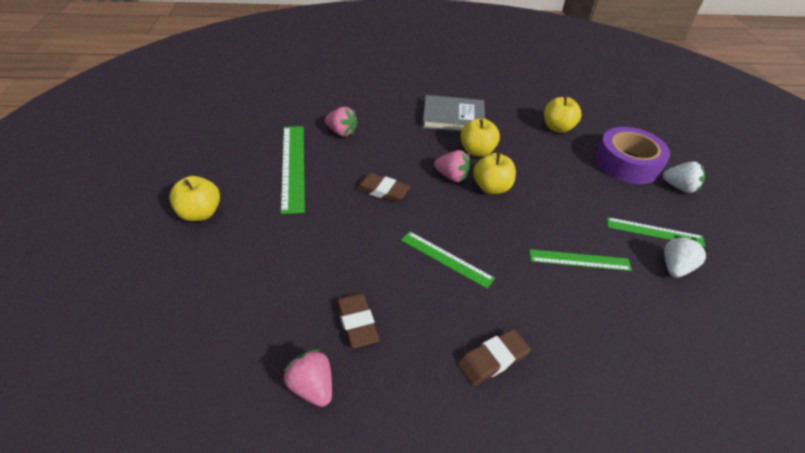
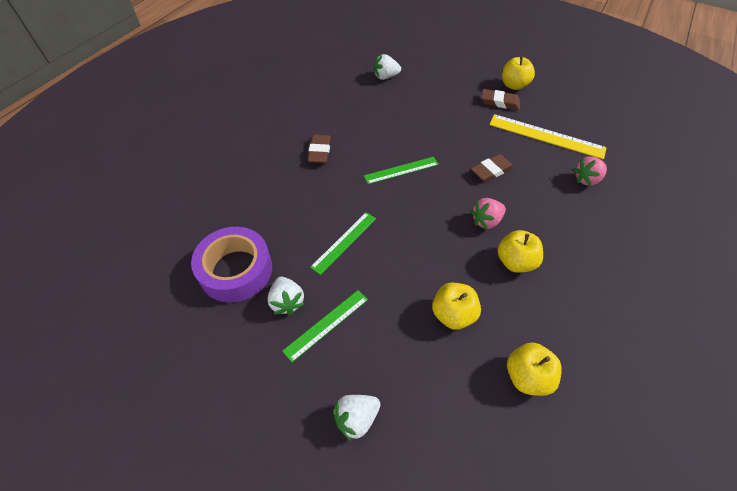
camera: 125 degrees right, 10 degrees up
green ruler [281,126,305,214] -> yellow ruler [489,114,607,159]
pink strawberry [283,349,332,407] -> none
brown eraser [336,293,379,348] -> brown eraser moved to [481,89,520,110]
grey book [422,95,485,132] -> none
yellow apple [473,152,516,194] -> yellow apple moved to [432,283,481,330]
purple tape [595,127,670,184] -> purple tape moved to [191,227,272,303]
none -> white strawberry [374,54,401,80]

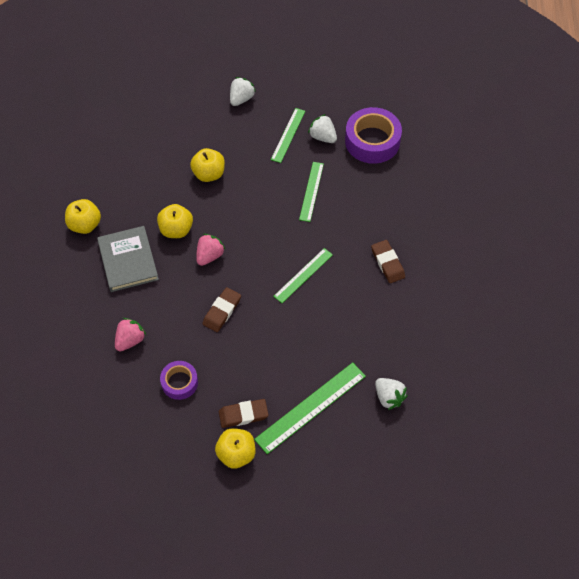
camera: 155 degrees right, 5 degrees up
white strawberry [374,54,401,80] -> white strawberry turned 90 degrees clockwise [375,378,408,410]
yellow ruler [489,114,607,159] -> purple tape [160,361,198,400]
yellow apple [507,343,562,396] -> yellow apple moved to [65,199,101,234]
none -> grey book [97,226,159,292]
none -> green ruler [254,362,366,454]

